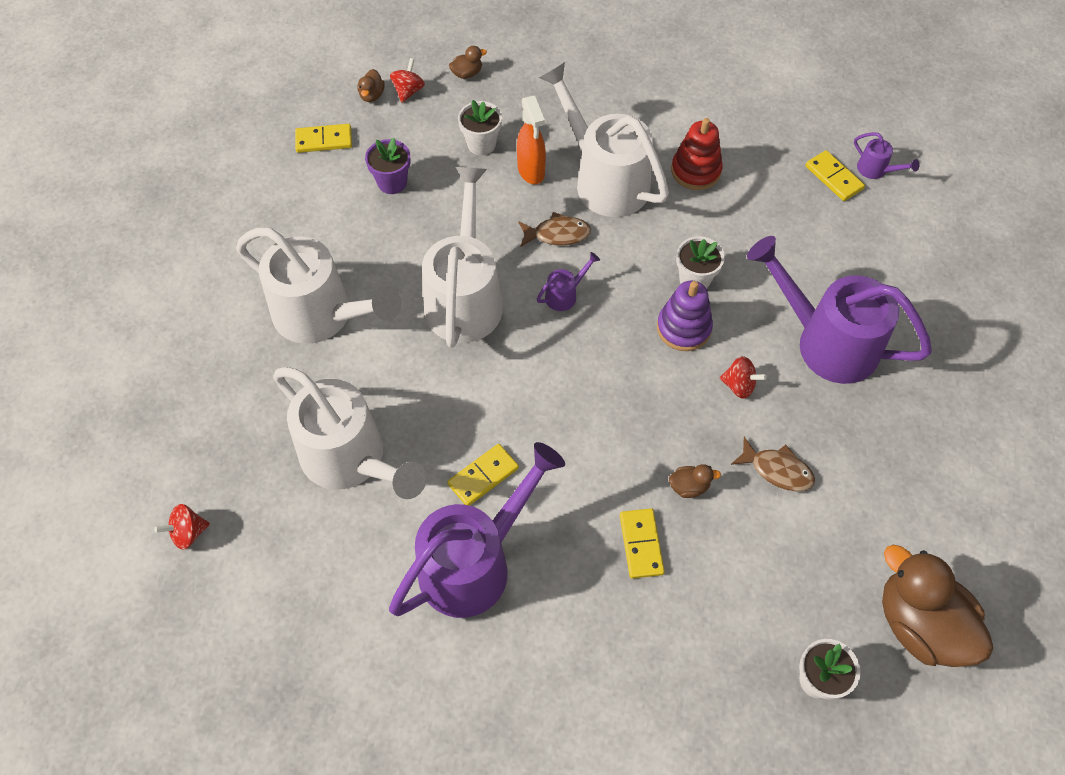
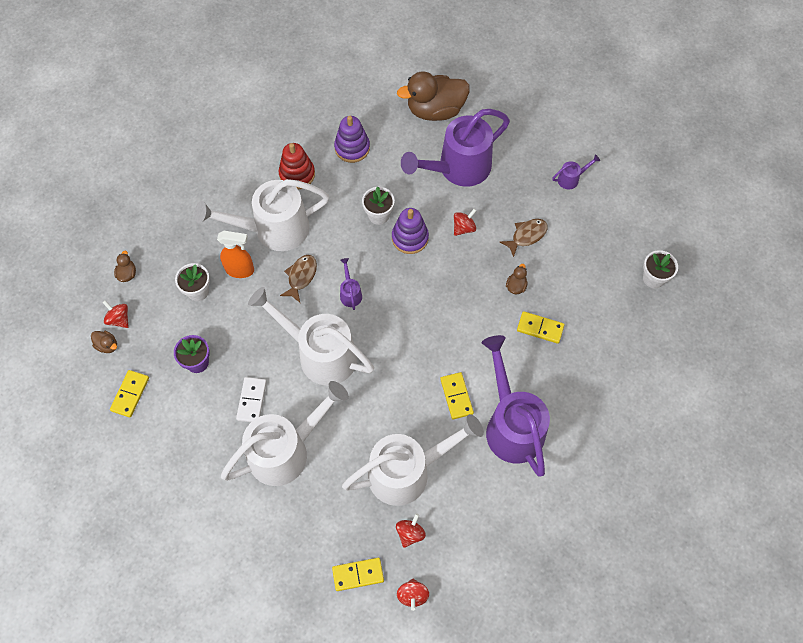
camera: 65 degrees left, 5 degrees up
yellow domino [805,150,865,201] -> yellow domino moved to [332,558,384,591]
purple watering can [854,132,919,179] -> purple watering can moved to [552,154,600,190]
brown duck [882,545,993,667] -> brown duck moved to [397,71,470,121]
none -> white domino [236,377,267,422]
none -> purple stacking toy [334,116,370,163]
none -> red spinning top [396,513,426,548]

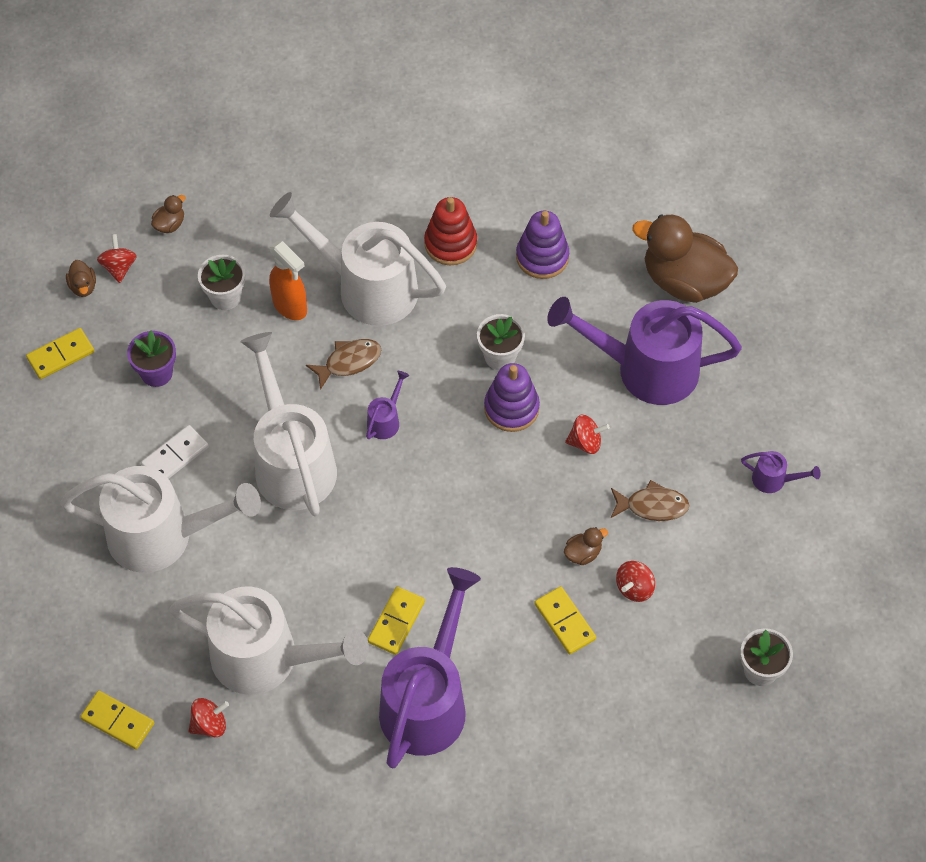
camera: 40 degrees right, 5 degrees down
red spinning top [397,579,429,611] -> red spinning top moved to [616,561,655,602]

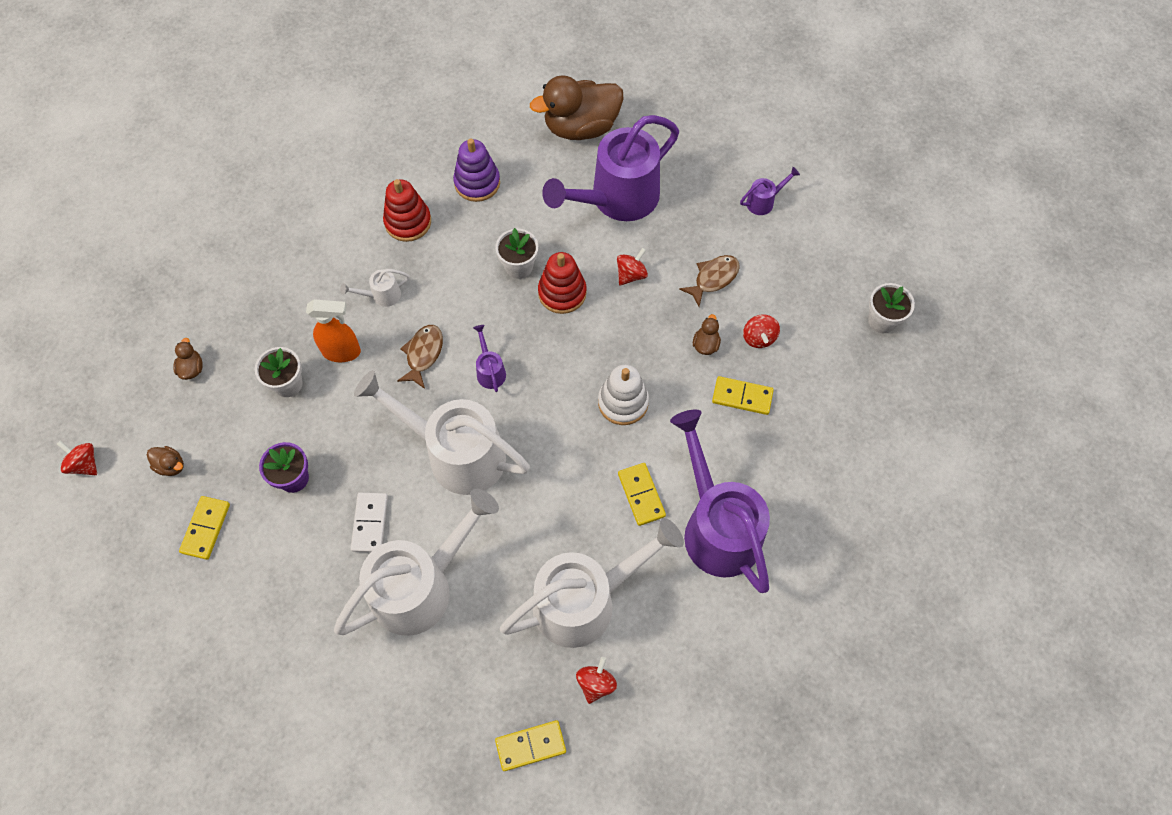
camera: 45 degrees left, 5 degrees up
red spinning top [97,234,137,283] -> red spinning top moved to [57,441,97,475]
white watering can [270,192,446,326] -> white watering can [340,269,409,307], size x0.40
purple stacking toy [484,363,540,432] -> red stacking toy [538,252,587,314]
none -> white stacking toy [598,365,649,425]

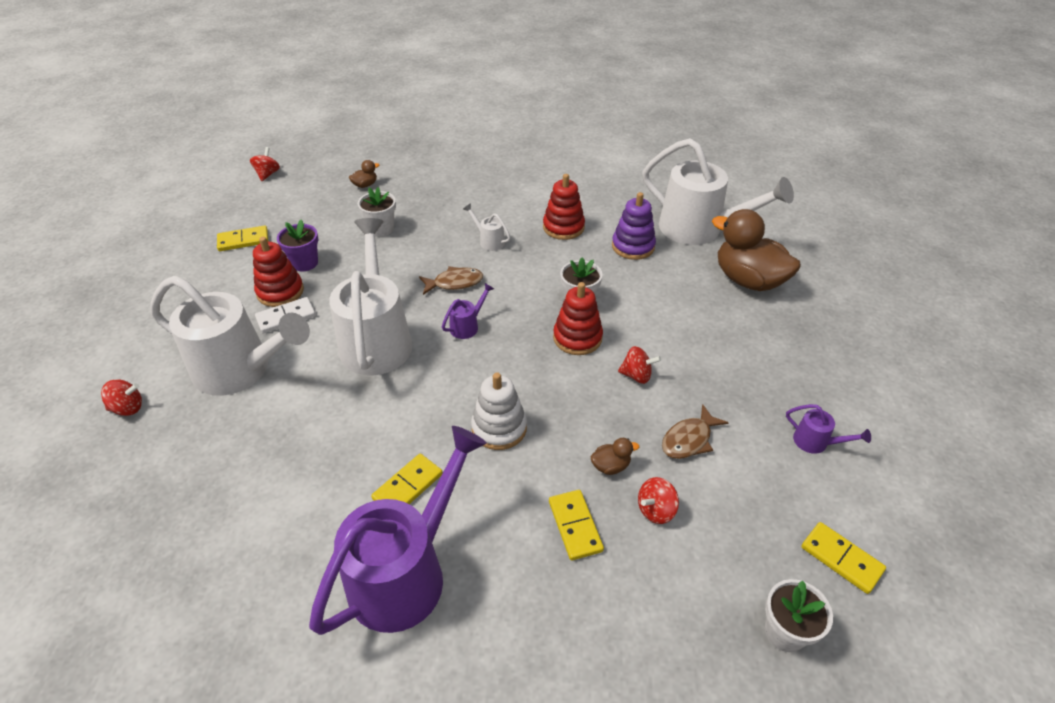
camera: 60 degrees right, 20 degrees down
brown duck [147,446,184,476] -> none
orange spray bottle [306,299,361,362] -> none
yellow domino [495,720,566,771] -> yellow domino moved to [801,522,886,594]
white watering can [500,518,684,648] -> white watering can moved to [642,138,794,245]
purple watering can [542,115,679,221] -> none
red spinning top [576,657,617,704] -> red spinning top moved to [101,379,142,416]
brown fish [679,255,740,307] -> brown fish turned 120 degrees clockwise [662,404,729,459]
none -> red stacking toy [253,237,304,307]

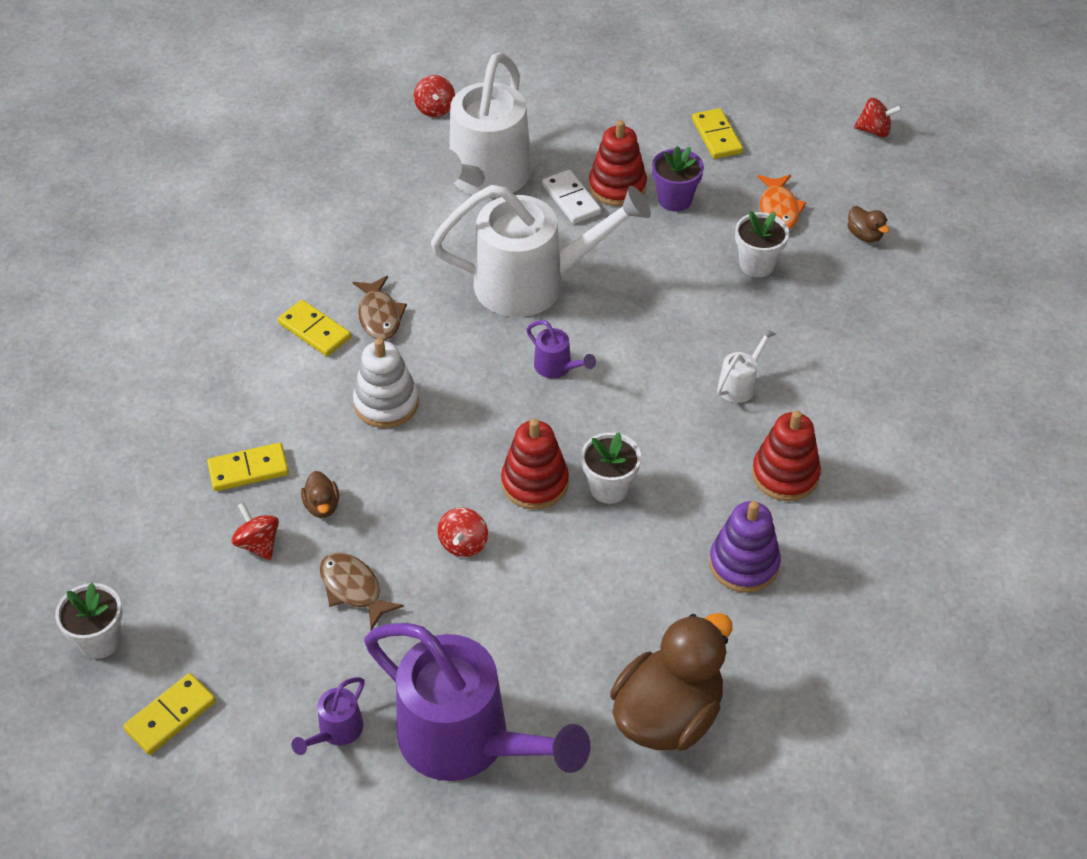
camera: 90 degrees right, 5 degrees up
purple watering can [309,426,486,635] -> purple watering can moved to [364,623,590,781]
brown fish [419,266,483,295] -> brown fish moved to [353,276,407,340]
white watering can [642,138,794,245] -> none
none -> orange fish [757,175,806,229]

